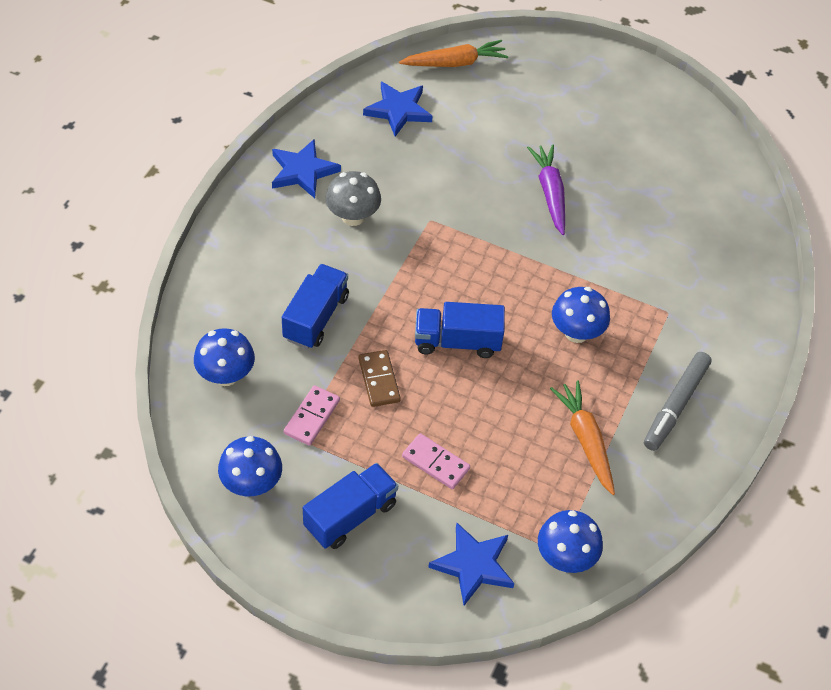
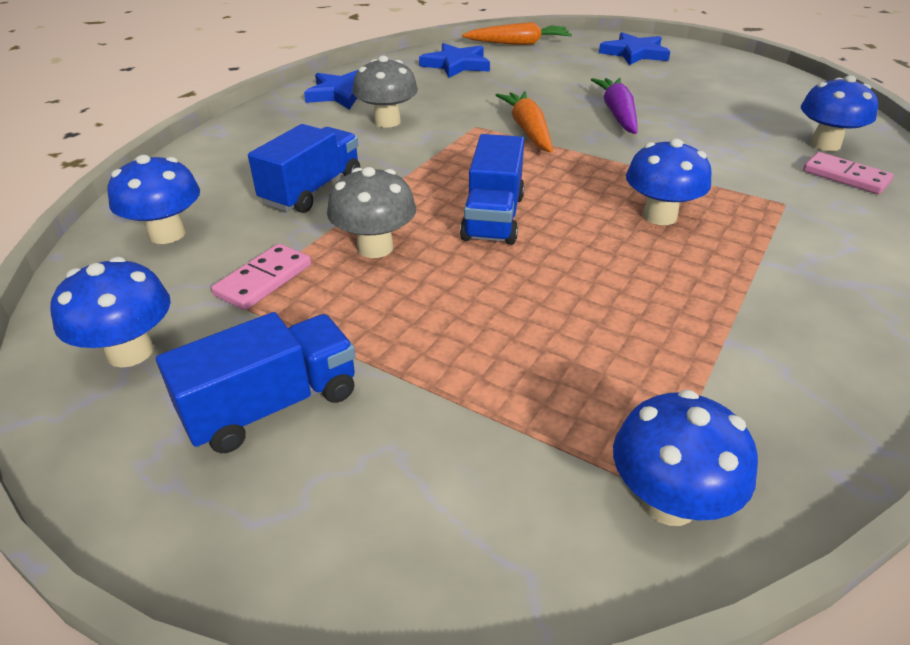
camera: 10 degrees right, 15 degrees down
brown domino [359,350,401,407] -> grey mushroom [327,167,416,258]
pink domino [402,433,470,489] -> pink domino moved to [803,152,894,194]
blue truck [415,302,505,358] -> blue truck turned 90 degrees counterclockwise [460,134,524,245]
blue star [428,523,514,605] -> blue star moved to [599,32,670,65]
orange carrot [550,380,615,495] -> orange carrot moved to [496,91,553,153]
grey marker [644,352,711,451] -> none
none -> blue mushroom [801,75,878,151]

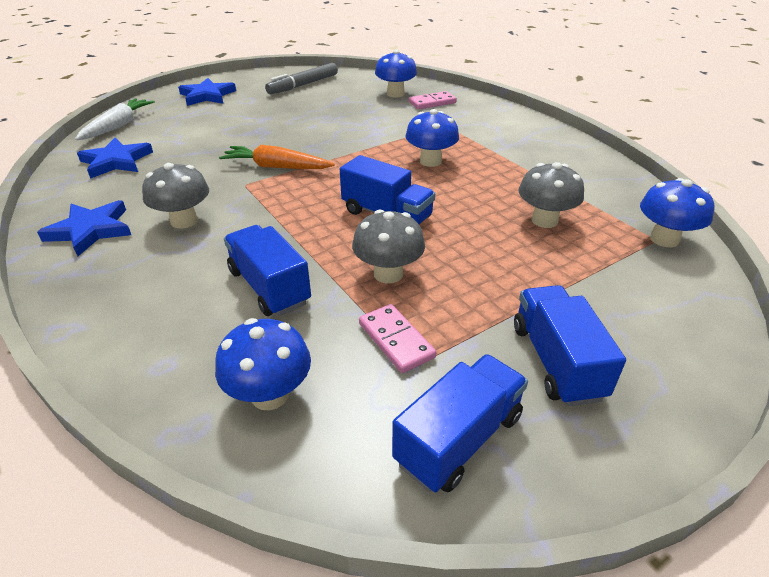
camera: 65 degrees left, 0 degrees up
blue mushroom [50,257,171,368] -> blue truck [392,354,528,493]
orange carrot [462,22,572,45] -> white carrot [75,98,155,140]
purple carrot [591,78,638,134] -> none
none -> grey marker [265,63,338,94]
none -> grey mushroom [518,162,584,228]

